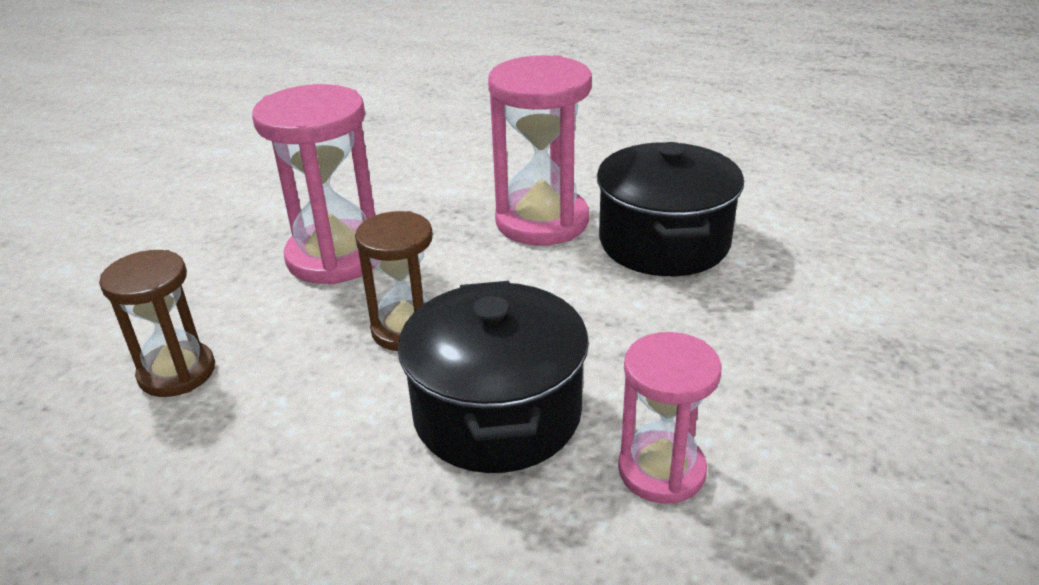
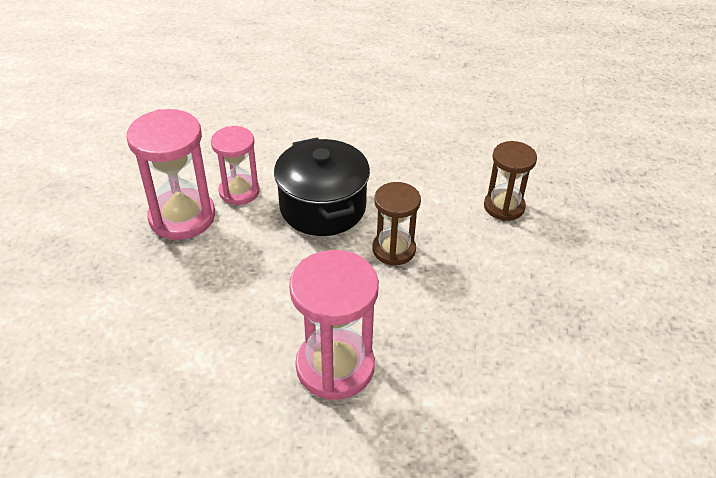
camera: 165 degrees right, 10 degrees up
pink hourglass [252,84,375,285] -> pink hourglass moved to [127,109,215,240]
black pot [597,142,744,276] -> none

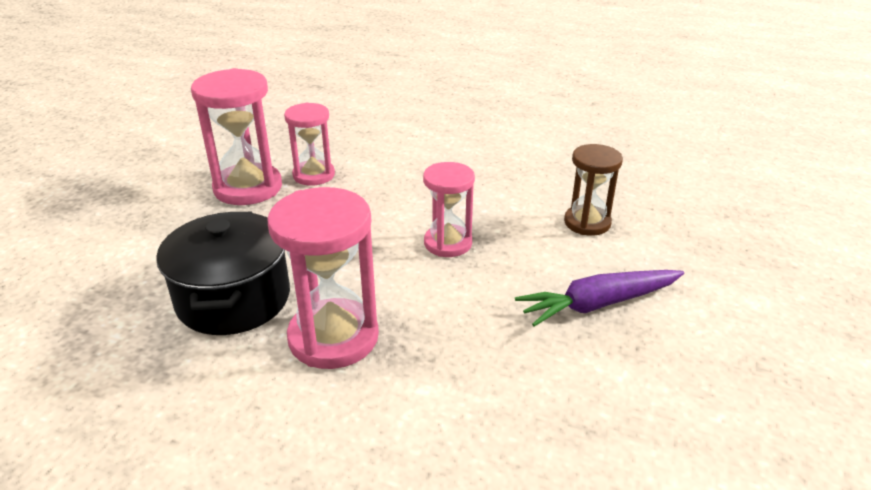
camera: 15 degrees right, 10 degrees down
black pot [274,137,370,236] -> black pot moved to [156,211,290,335]
brown hourglass [373,182,421,266] -> pink hourglass [423,162,475,257]
none -> purple carrot [515,270,684,327]

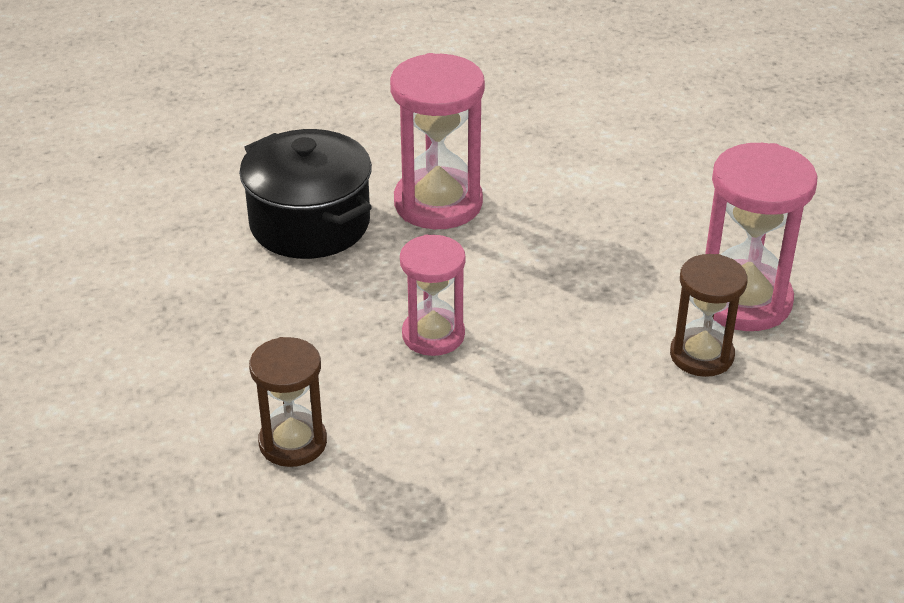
camera: 145 degrees right, 5 degrees up
black pot [156,211,290,335] -> black pot moved to [239,129,372,259]
pink hourglass [284,103,335,186] -> brown hourglass [670,254,747,377]
purple carrot [515,270,684,327] -> none

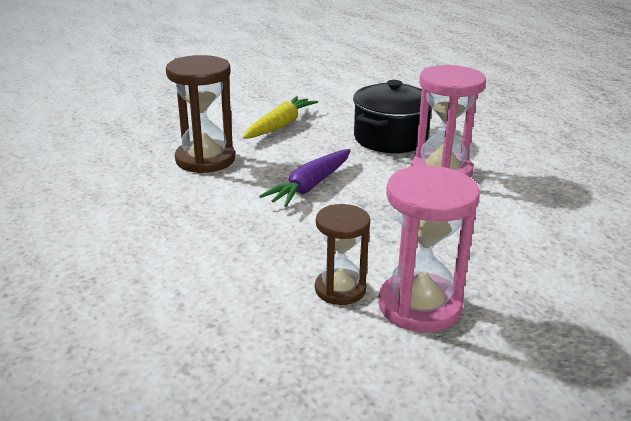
camera: 75 degrees right, 10 degrees down
brown hourglass [249,337,327,467] -> brown hourglass [166,55,235,173], size x1.57
pink hourglass [400,234,466,356] -> purple carrot [259,149,351,207]
none -> yellow carrot [243,96,318,139]

